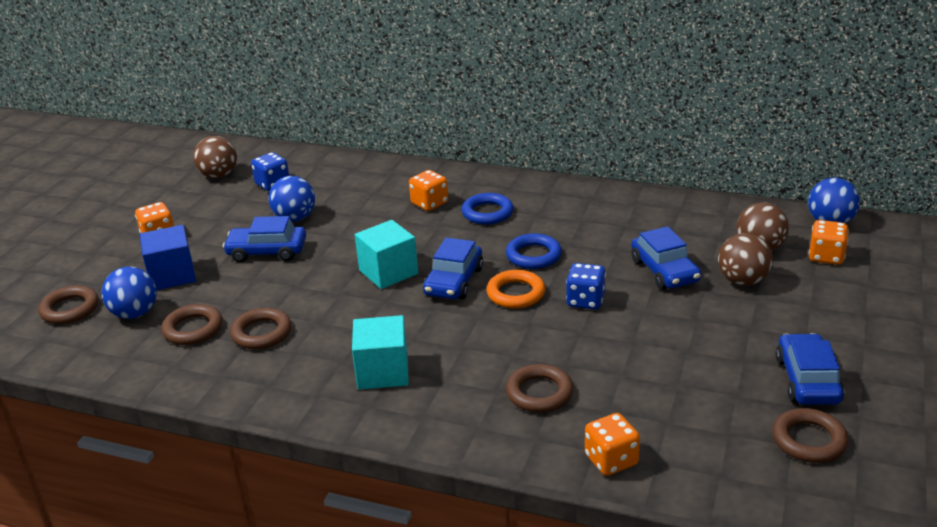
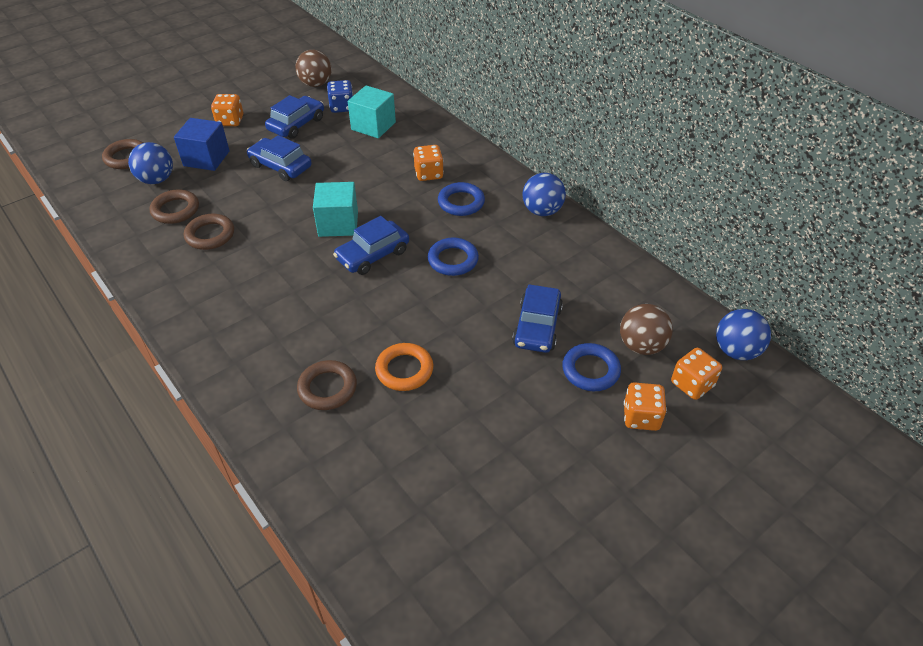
camera: 30 degrees right, 15 degrees up
blue ball [269,176,315,222] -> blue ball moved to [523,173,566,216]
turquoise cube [352,315,409,390] -> turquoise cube moved to [348,85,396,138]
orange ring [486,270,545,308] -> orange ring moved to [375,343,433,391]
blue dice [566,263,606,309] -> none
orange dice [585,413,640,476] -> orange dice moved to [624,382,667,431]
brown ball [718,233,773,286] -> blue ring [562,343,621,391]
brown ring [772,408,848,463] -> none
blue car [776,333,844,405] -> blue car moved to [265,95,324,139]

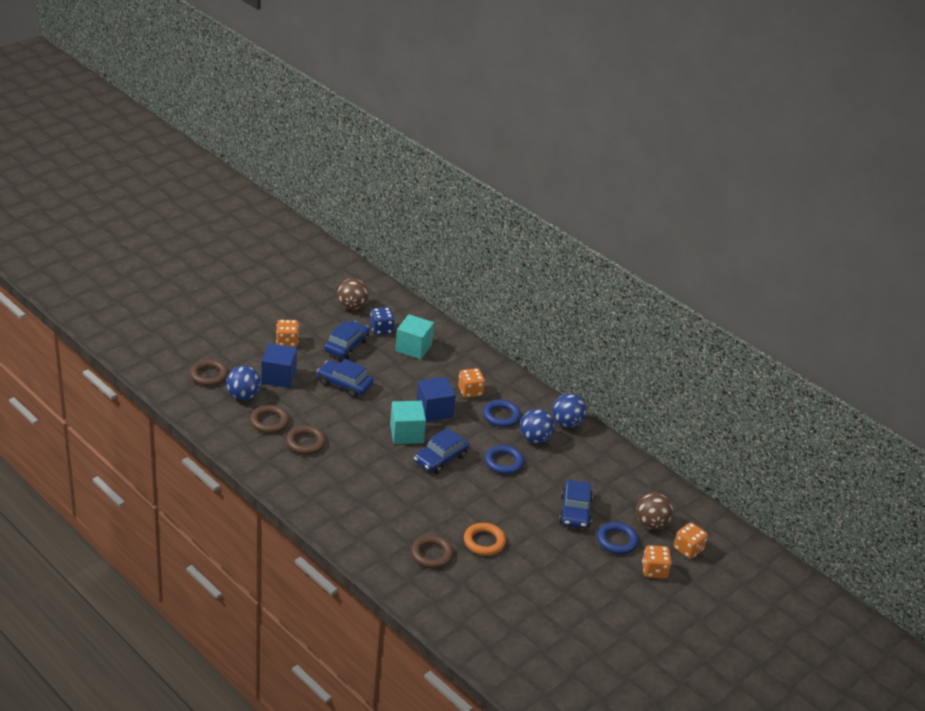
camera: 10 degrees left, 10 degrees down
blue ball [716,309,771,360] -> blue ball moved to [520,409,555,444]
none -> blue cube [416,377,456,422]

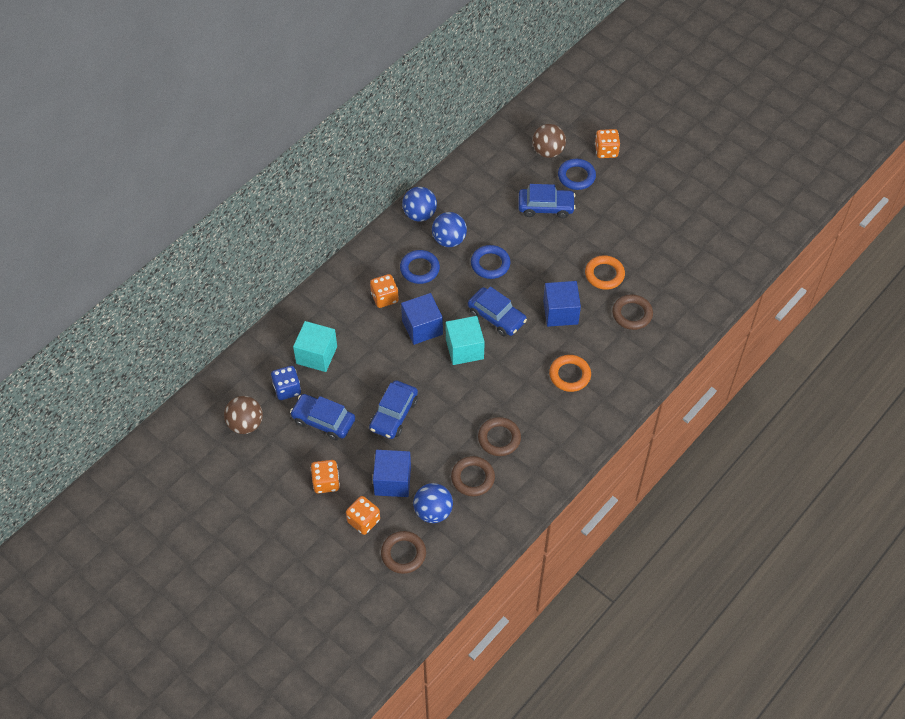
camera: 90 degrees left, 20 degrees up
orange dice [674,522,708,559] -> orange dice moved to [346,496,380,535]
none -> blue cube [543,281,581,327]
none -> orange ring [549,355,591,392]

